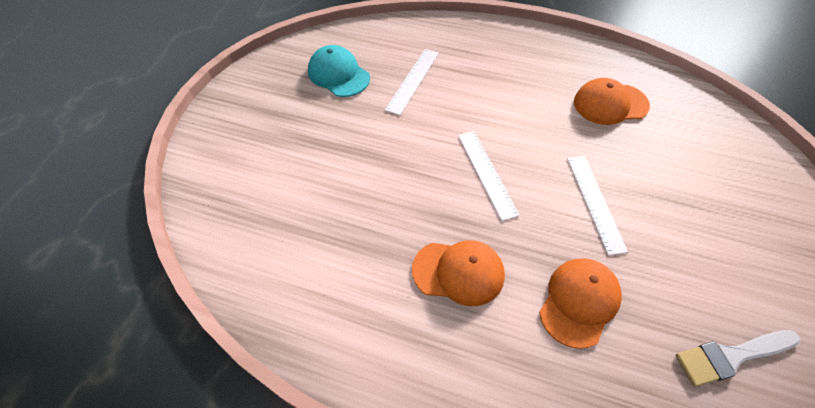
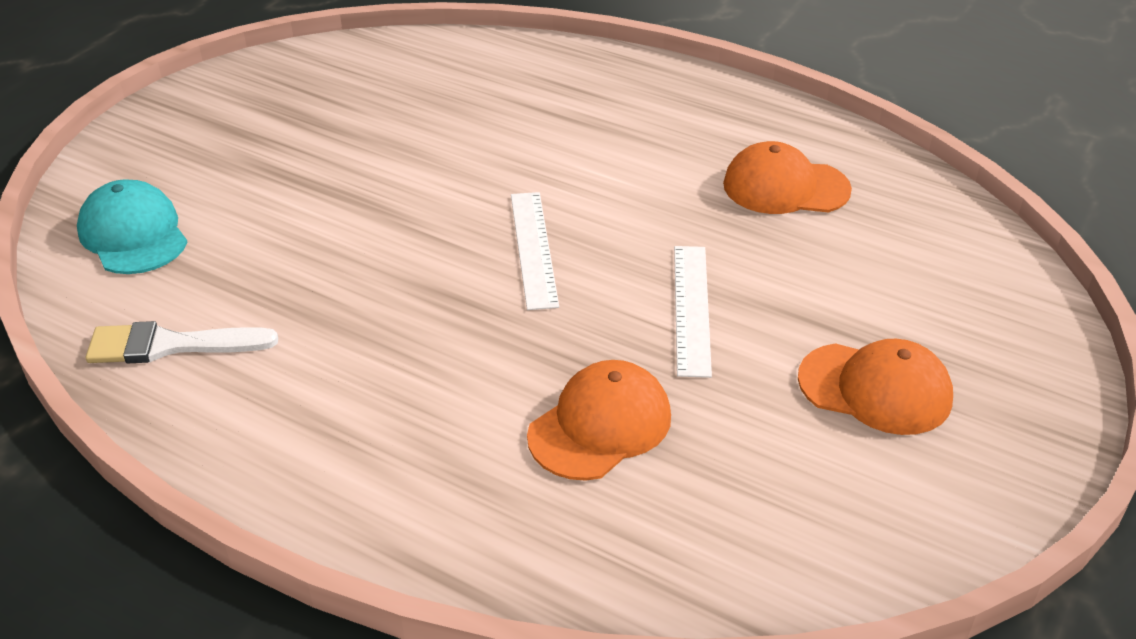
camera: 10 degrees right, 15 degrees down
turquoise cap [308,45,370,97] -> turquoise cap moved to [77,179,187,274]
white ruler [385,49,439,116] -> none
orange cap [412,240,505,306] -> orange cap moved to [798,339,953,435]
white brush [676,330,800,387] -> white brush moved to [86,321,278,363]

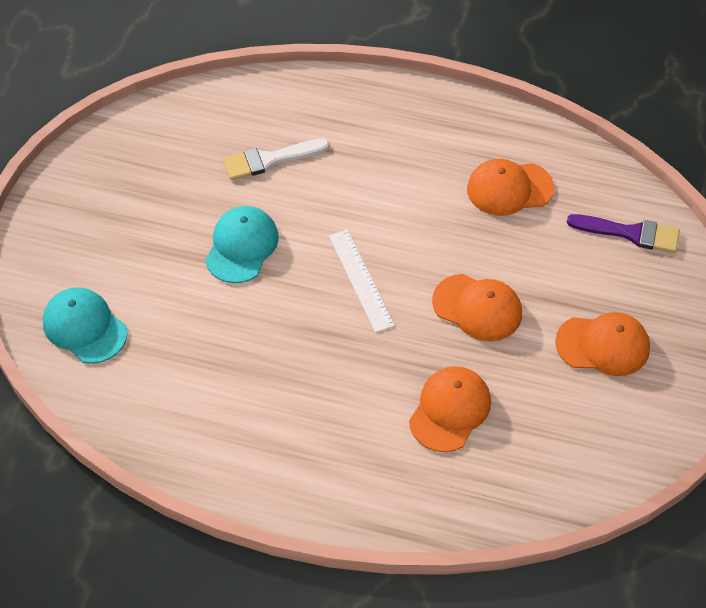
camera: 15 degrees left, 15 degrees up
white brush [86,321,278,363] -> white brush moved to [223,138,330,180]
white ruler [674,246,712,378] -> orange cap [432,274,522,342]
none -> turquoise cap [205,206,279,283]
none -> purple brush [567,214,680,253]

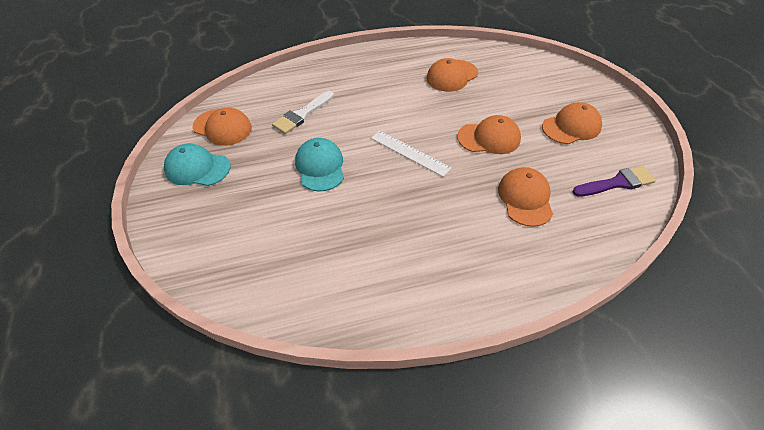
camera: 30 degrees left, 5 degrees down
turquoise cap [43,287,128,364] -> turquoise cap moved to [164,143,230,186]
purple brush [567,214,680,253] -> purple brush moved to [572,166,656,197]
none -> orange cap [193,108,252,146]

